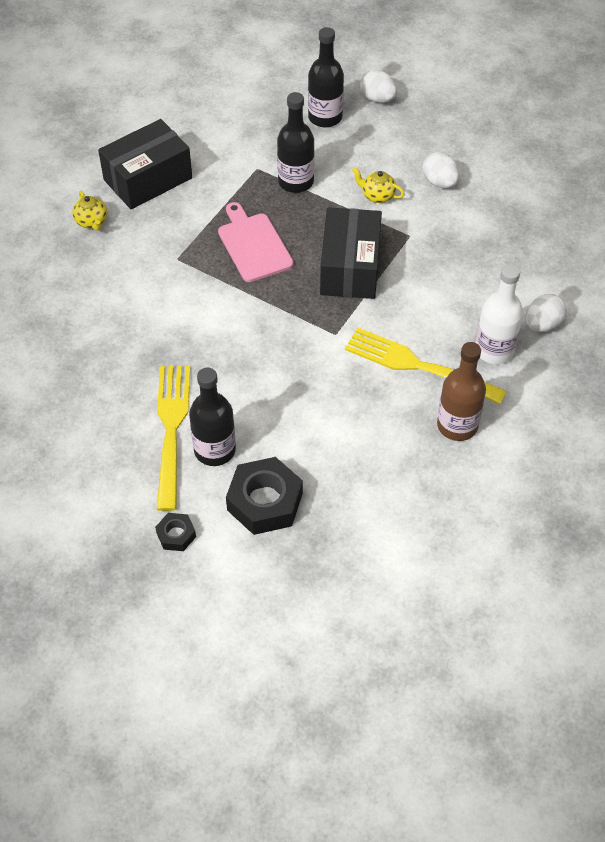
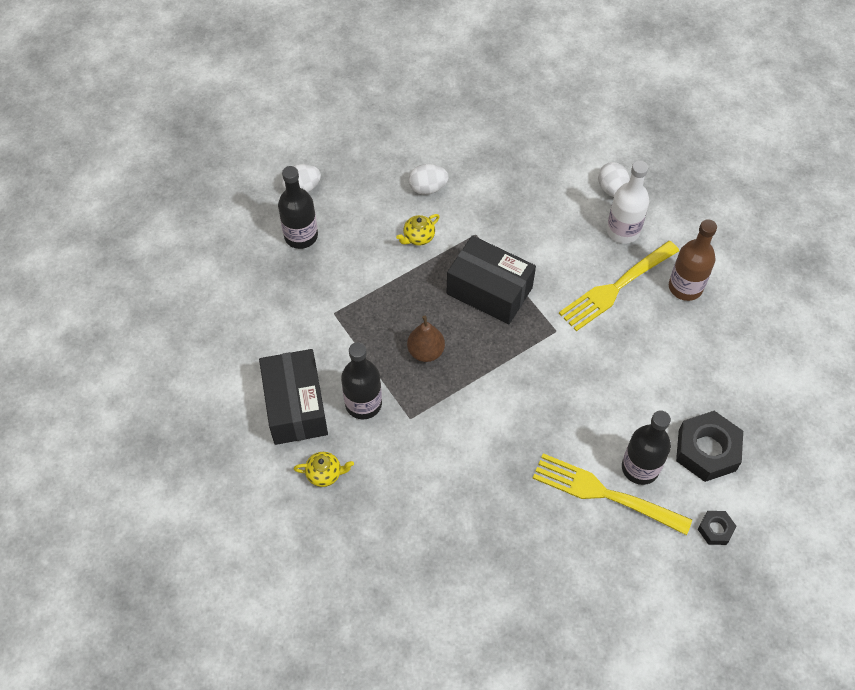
camera: 65 degrees left, 5 degrees up
pink cutting board [218,202,294,282] -> brown pear [407,316,445,362]
black bottle [277,92,314,193] -> black bottle moved to [341,342,382,419]

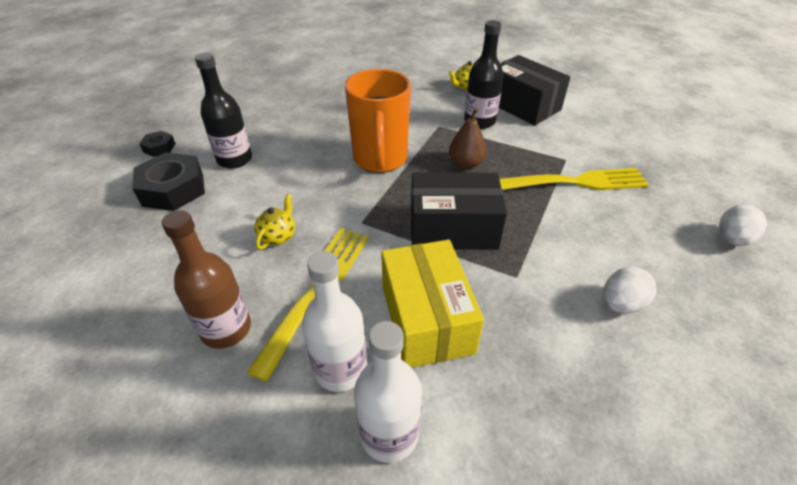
camera: 150 degrees right, 15 degrees down
black bottle [278,166,318,249] -> none
yellow teapot [396,214,440,246] -> yellow teapot moved to [255,194,295,250]
yellow fork [532,453,692,535] -> yellow fork moved to [499,168,649,190]
white egg [598,162,630,197] -> white bottle [354,321,422,463]
none -> orange mug [345,69,411,173]
none -> yellow box [381,240,484,368]

